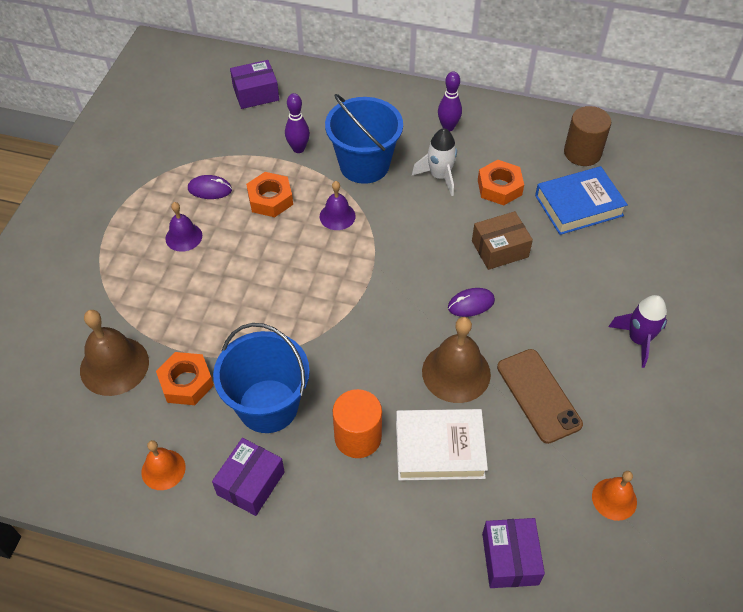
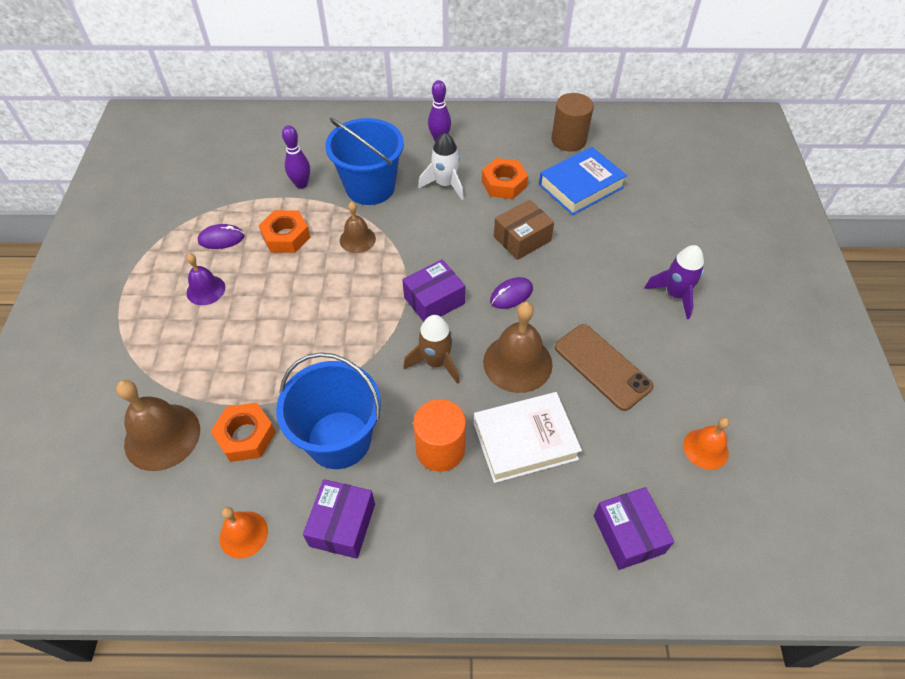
camera: 15 degrees left, 0 degrees up
purple box [230,60,279,109] -> purple box moved to [402,259,465,322]
purple bell [320,181,356,230] -> brown bell [340,202,376,253]
none -> brown rocket [403,315,459,384]

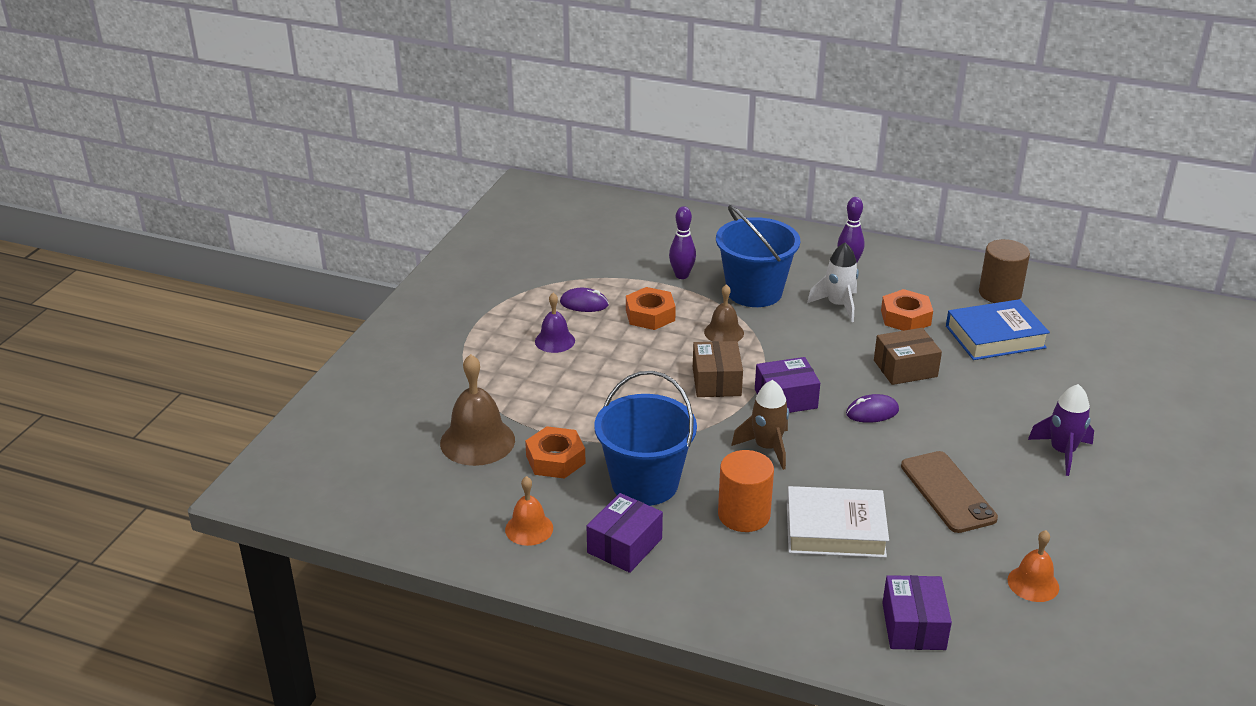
camera: 20 degrees right, 20 degrees down
brown bell [483,302,553,393] -> none
none -> brown box [693,341,743,397]

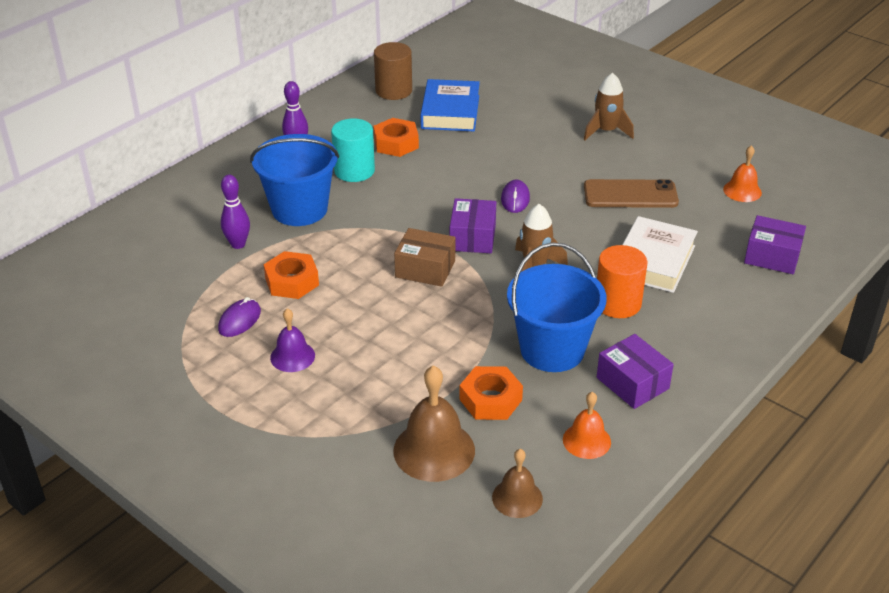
camera: 70 degrees left, 5 degrees up
brown bell [704,284,744,341] -> brown bell moved to [492,449,543,518]
white rocket [807,243,859,322] -> turquoise cylinder [331,118,375,182]
brown box [874,328,942,385] -> none
purple rocket [1028,384,1094,476] -> brown rocket [584,73,634,140]

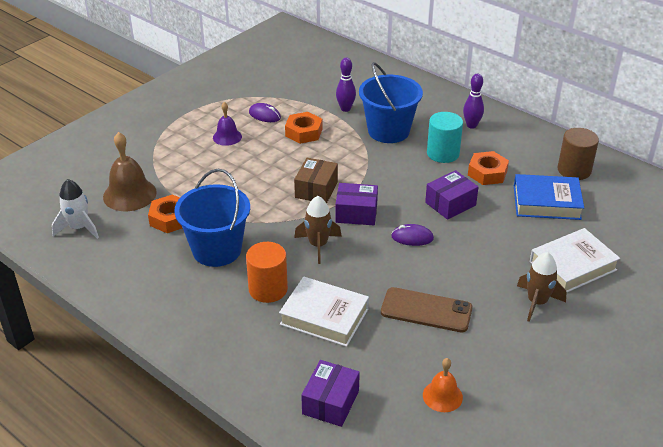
camera: 90 degrees right, 0 degrees up
brown bell [492,449,543,518] -> white rocket [52,179,99,239]
orange bell [563,392,611,459] -> none
brown phone [584,179,679,208] -> brown phone turned 75 degrees counterclockwise [381,287,473,333]
purple box [597,334,674,409] -> purple box moved to [425,170,479,220]
none -> white book [530,228,620,293]

